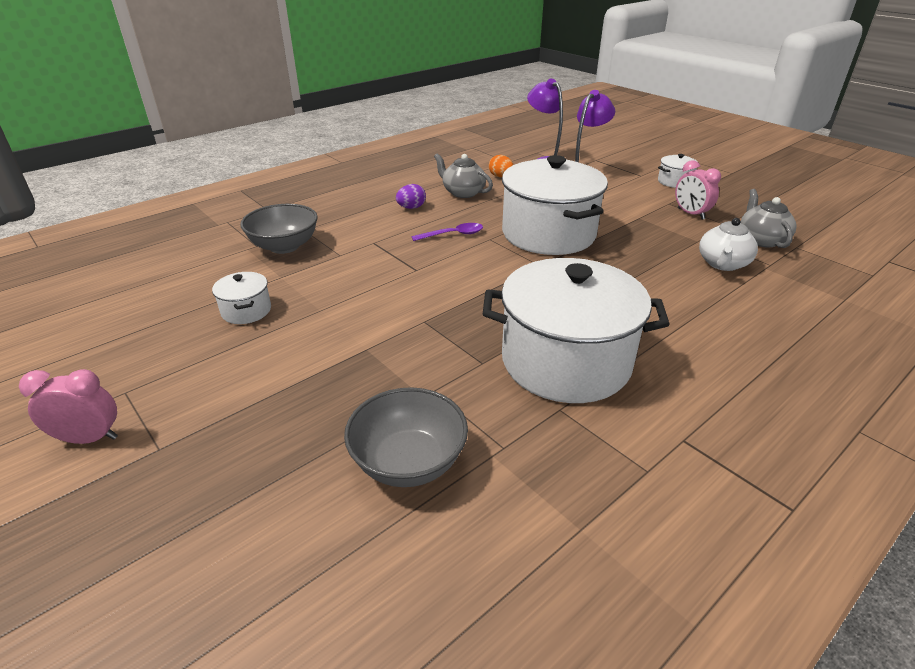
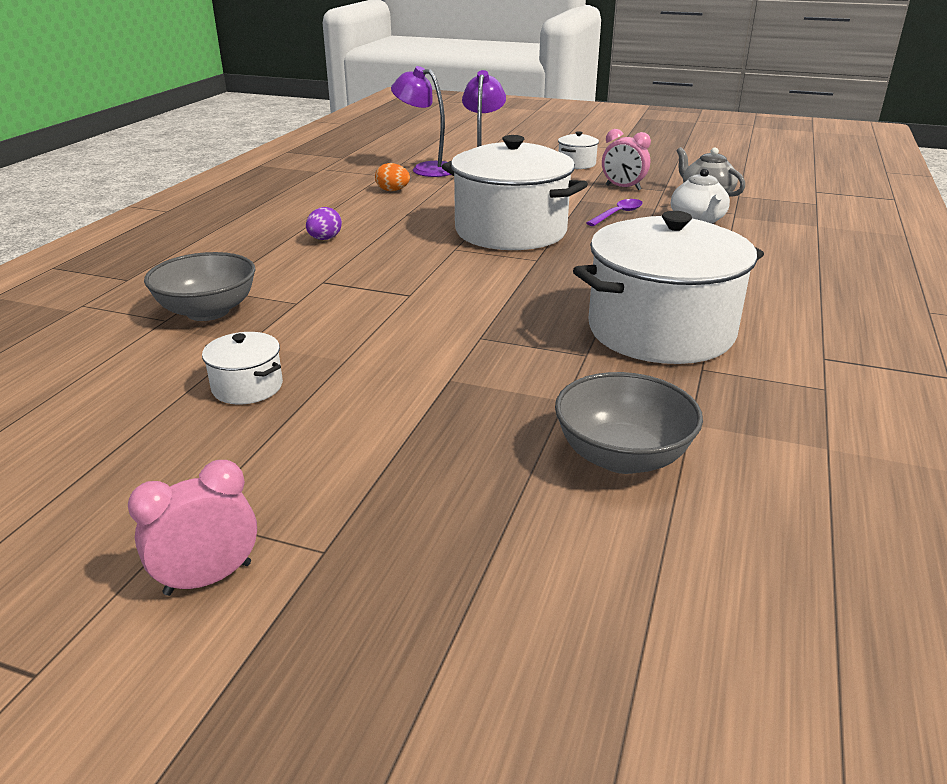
camera: 30 degrees left, 5 degrees down
purple spoon [412,223,483,241] -> purple spoon moved to [586,199,643,226]
grey teapot [434,153,493,198] -> none

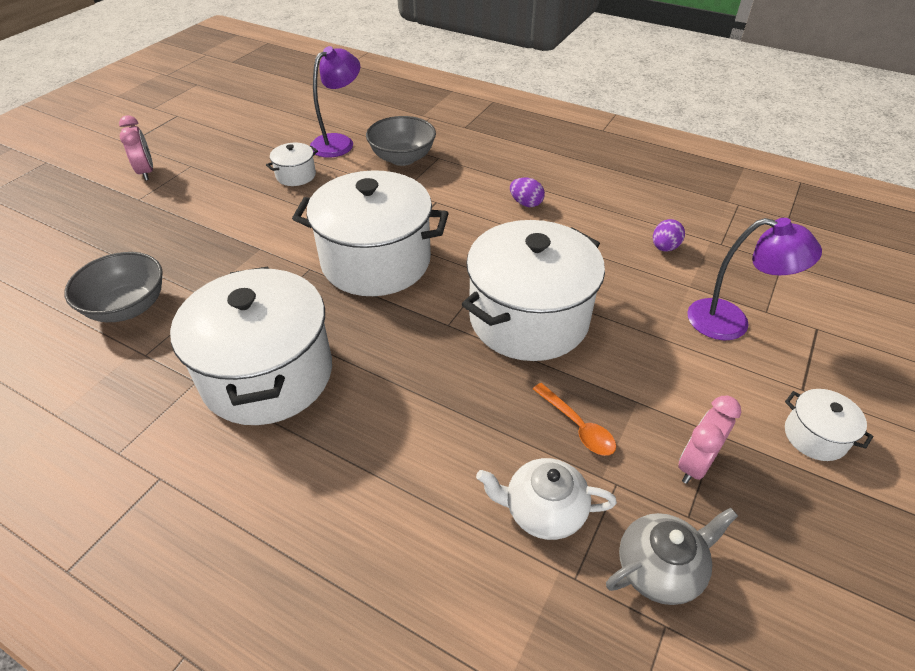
camera: 100 degrees right, 15 degrees up
orange egg [375,163,410,191] -> purple egg [653,219,685,252]
purple lamp [391,66,451,177] -> purple lamp moved to [310,46,360,158]
purple spoon [586,199,643,226] -> orange spoon [533,383,616,456]
none -> white pot [292,170,449,296]

